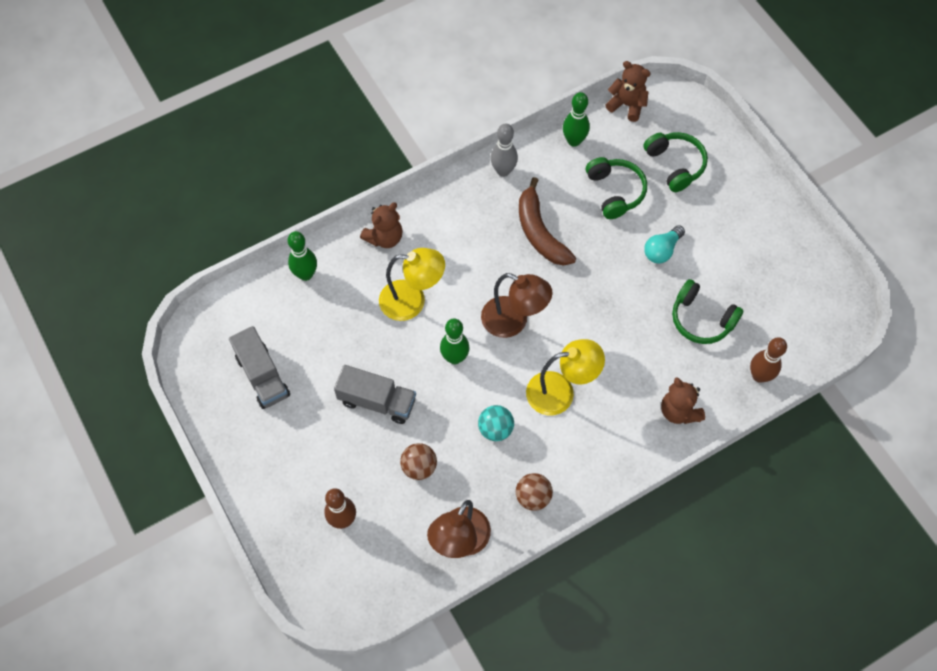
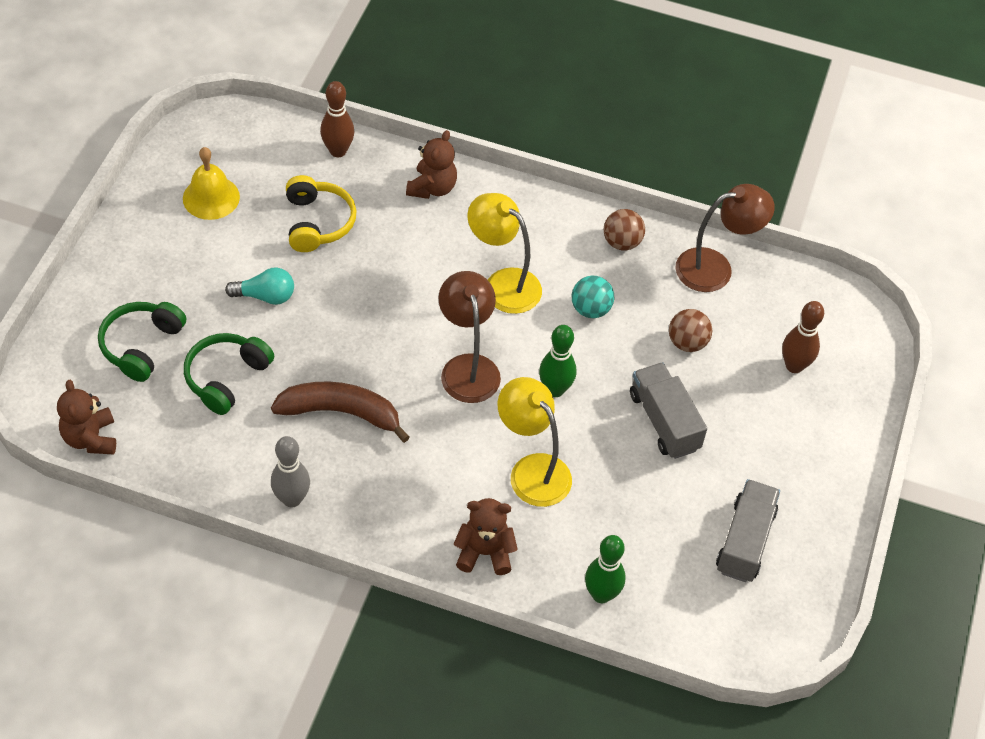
camera: 135 degrees left, 10 degrees down
brown banana [519,177,576,266] -> brown banana turned 105 degrees counterclockwise [271,381,410,443]
green bowling pin [563,92,590,147] -> none
green headphones [672,279,744,344] -> yellow headphones [286,175,357,252]
none -> yellow bell [183,147,240,220]

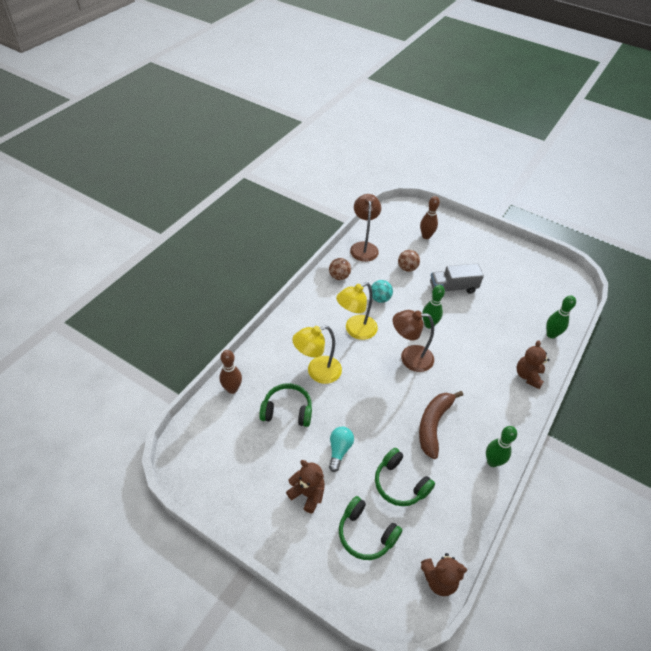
camera: 75 degrees left, 5 degrees down
yellow bell [183,147,240,220] -> none
grey bowling pin [271,436,310,508] -> green bowling pin [486,426,517,467]
yellow headphones [286,175,357,252] -> green headphones [259,383,312,427]
brown teddy bear [406,130,457,199] -> brown teddy bear moved to [286,460,325,514]
yellow lamp [498,377,572,507] -> yellow lamp moved to [292,326,342,384]
grey truck [716,479,780,582] -> none

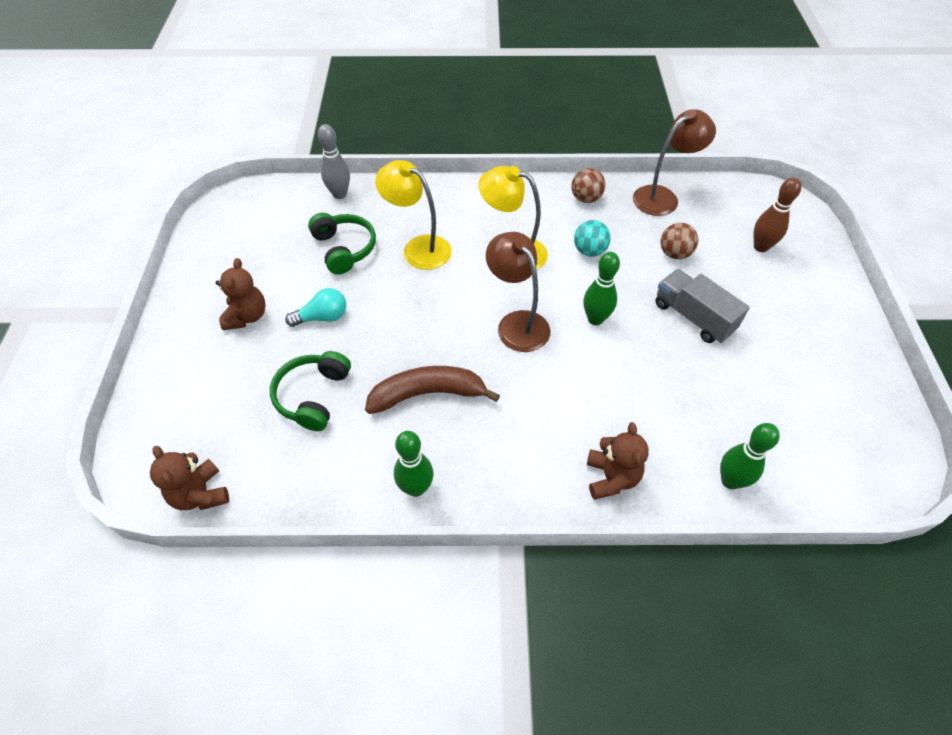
camera: 60 degrees right, 5 degrees up
brown bowling pin [220,350,242,394] -> grey bowling pin [318,124,350,199]
green headphones [339,496,402,560] -> none
brown teddy bear [517,341,550,389] -> brown teddy bear turned 105 degrees clockwise [587,422,649,500]

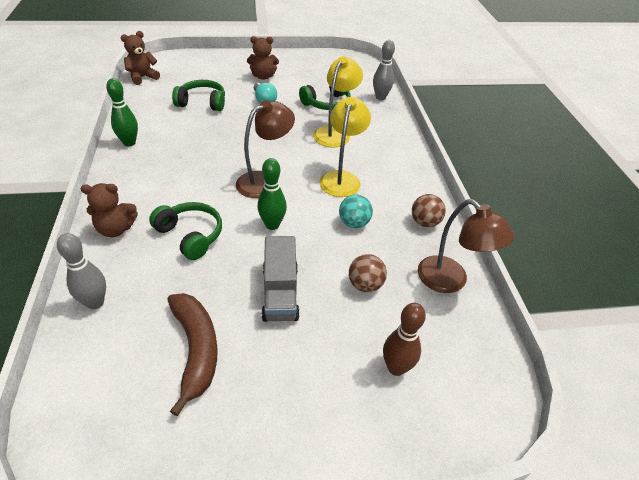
camera: 80 degrees right, 10 degrees down
brown banana [365,366,500,414] -> brown banana moved to [167,293,218,416]
grey truck [655,269,750,343] -> grey truck turned 135 degrees clockwise [262,236,300,322]
green bowling pin [720,423,780,489] -> grey bowling pin [57,233,106,309]
none -> green headphones [149,202,222,260]

